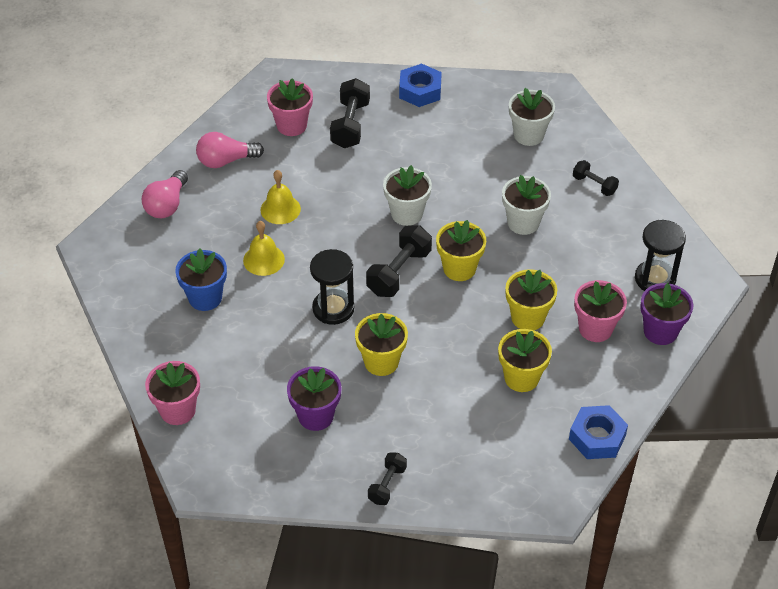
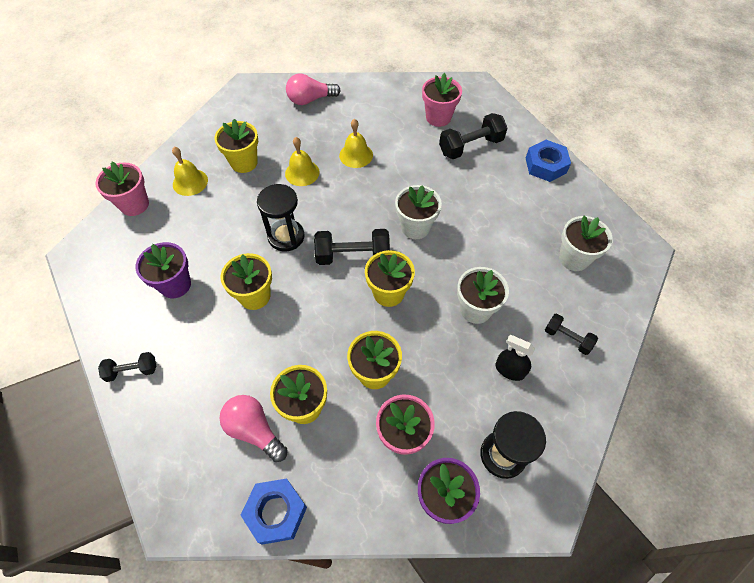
camera: 55 degrees right, 10 degrees up
blue flower pot [175,248,227,311] -> yellow flower pot [214,119,258,173]
pink light bulb [196,132,264,168] -> pink light bulb moved to [220,395,288,462]
black dumbbell [573,160,619,196] -> black dumbbell turned 60 degrees counterclockwise [545,314,598,355]
none -> yellow bell [172,147,208,196]
none -> black spray bottle [495,335,535,381]

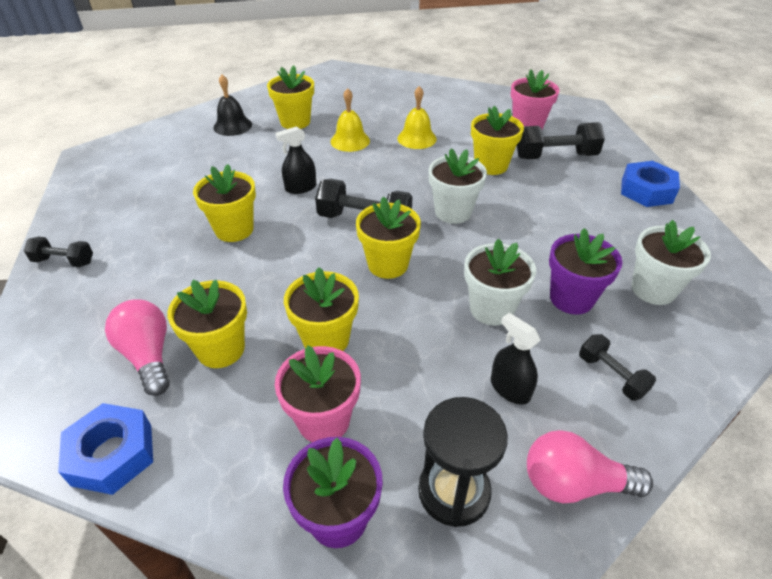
camera: 20 degrees right, 15 degrees down
pink flower pot [95,161,149,216] -> none
purple flower pot [135,242,191,298] -> purple flower pot moved to [549,228,622,315]
yellow bell [172,147,208,196] -> black bell [213,75,252,136]
black hourglass [257,184,305,251] -> black spray bottle [276,126,316,194]
pink light bulb [286,74,341,105] -> pink light bulb moved to [527,430,653,503]
none -> yellow flower pot [471,106,524,175]

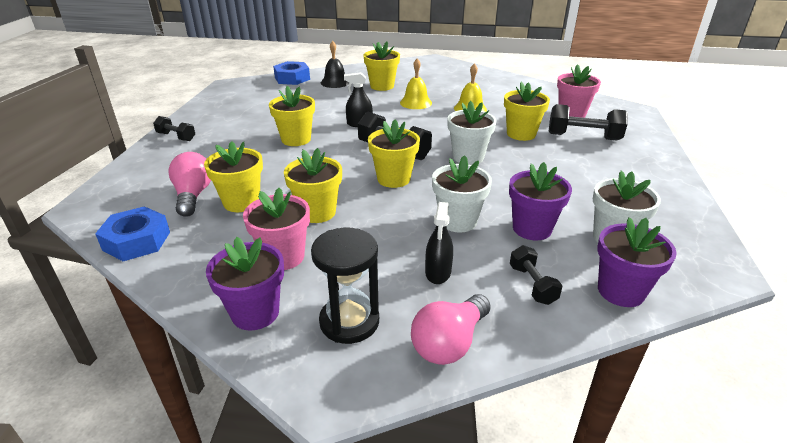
camera: 20 degrees right, 10 degrees down
black spray bottle [491,313,540,405] -> black spray bottle turned 150 degrees counterclockwise [425,202,453,284]
pink light bulb [527,430,653,503] -> pink light bulb turned 75 degrees counterclockwise [411,294,491,365]
blue nut [621,161,680,207] -> blue nut moved to [273,61,310,85]
none -> purple flower pot [597,217,677,307]

